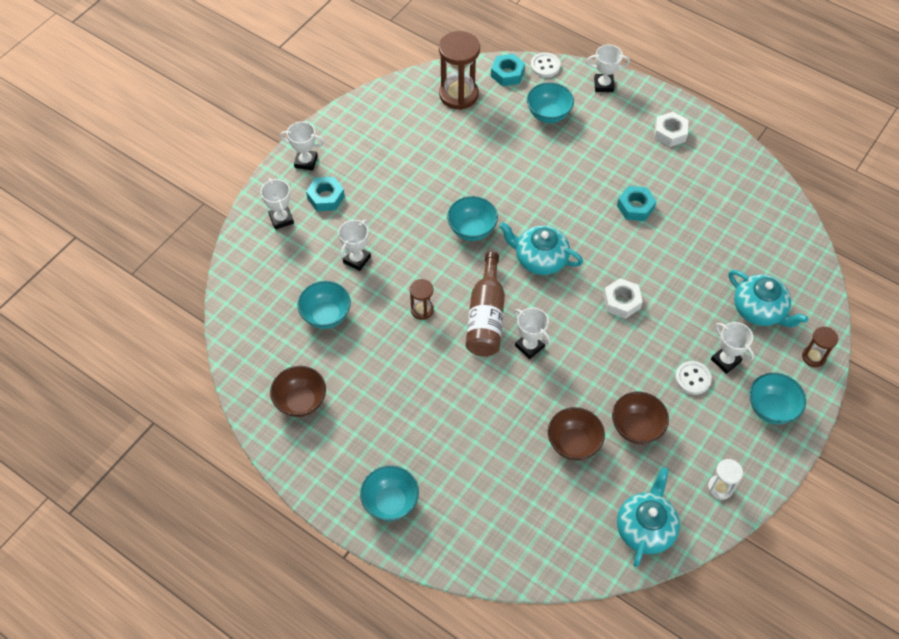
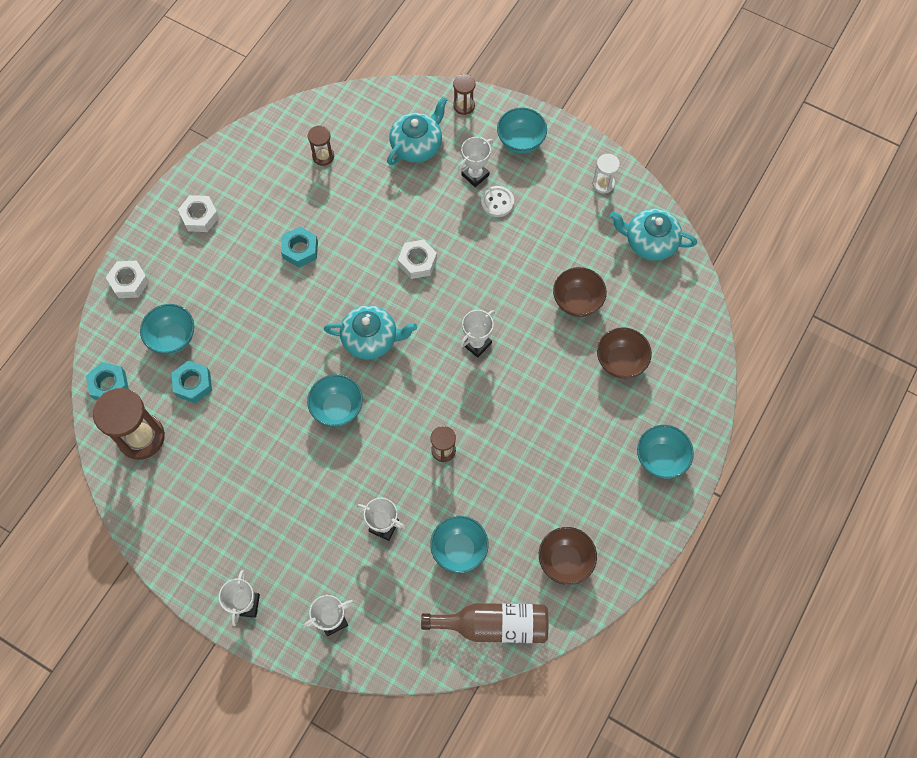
camera: 95 degrees left, 10 degrees up
turquoise nut [306,177,345,211] -> turquoise nut moved to [171,360,212,403]
brown bottle [466,252,505,356] -> brown bottle moved to [421,603,548,643]
turquoise teapot [499,222,583,275] -> turquoise teapot turned 105 degrees counterclockwise [324,305,417,360]
white button [531,53,561,77] -> none
white trophy [586,44,630,92] -> white nut [106,260,149,298]
brown bowl [612,392,669,444] -> brown bowl moved to [597,327,652,379]
none -> brown hourglass [308,125,334,166]

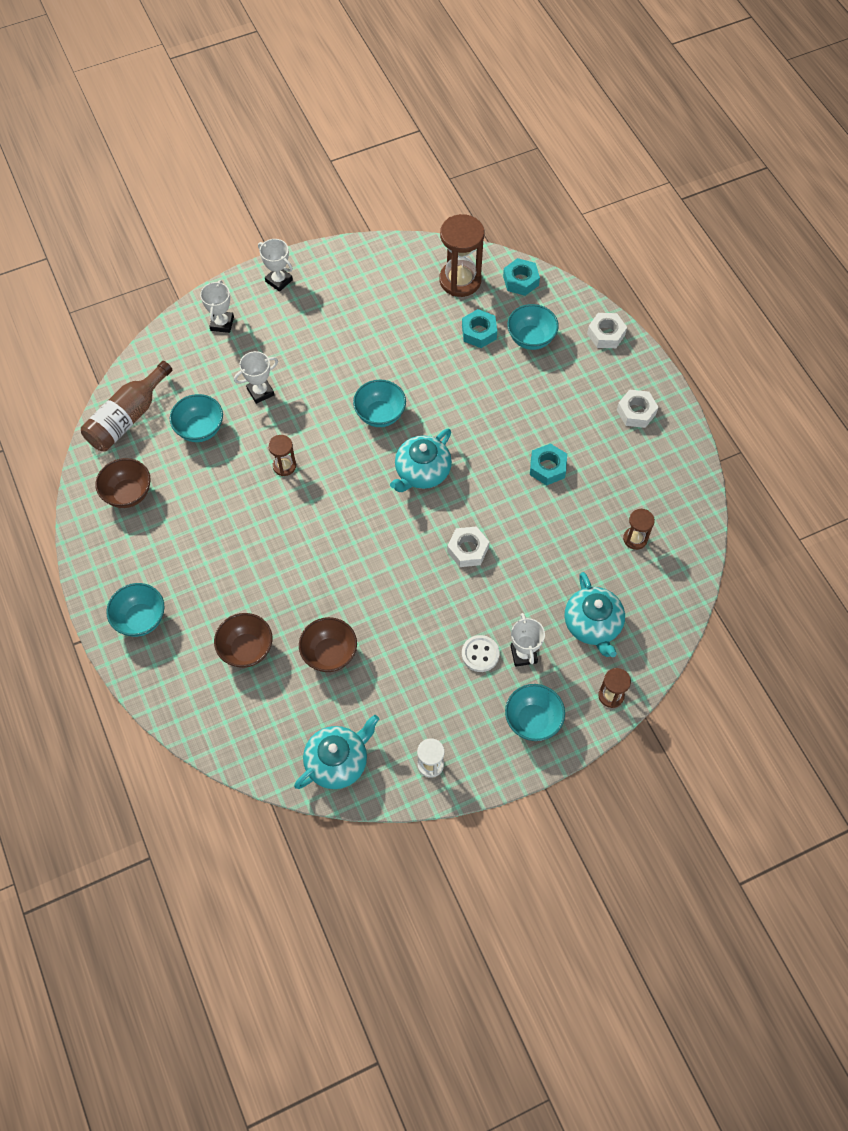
camera: 125 degrees right, 5 degrees down
white trophy [460,310,495,358] -> none

